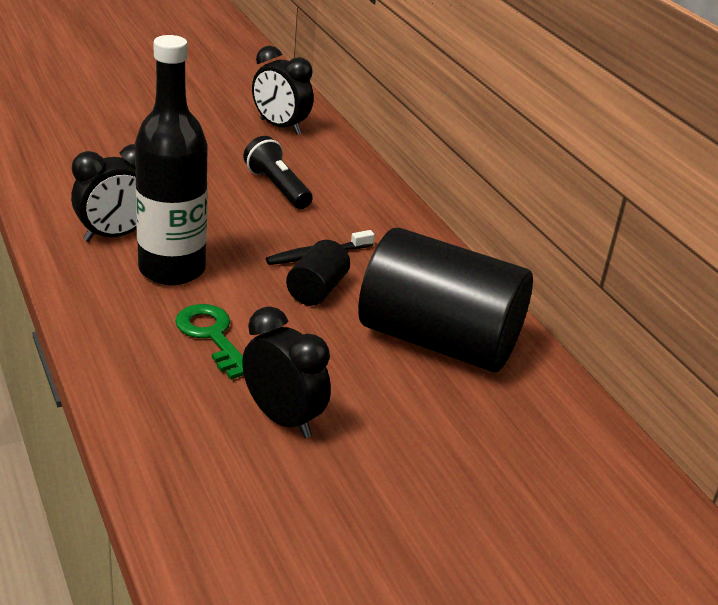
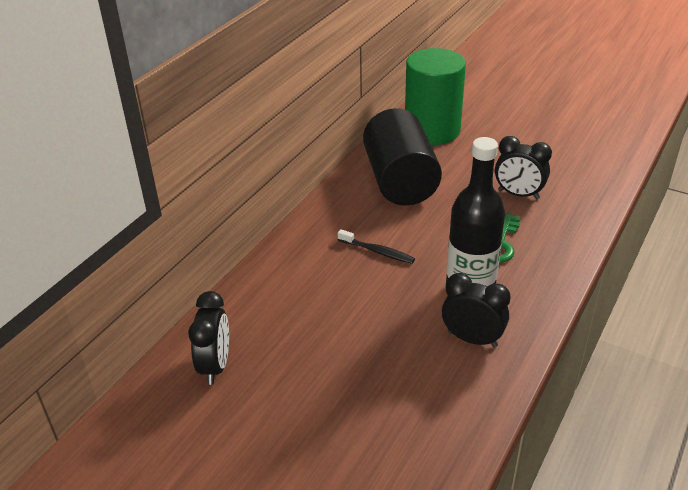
camera: 120 degrees left, 5 degrees up
black clock [242,306,331,438] -> black clock turned 75 degrees counterclockwise [495,136,552,199]
black flashlight [243,136,313,209] -> none
black cylinder [286,240,350,306] -> none
none -> green cylinder [405,48,466,145]

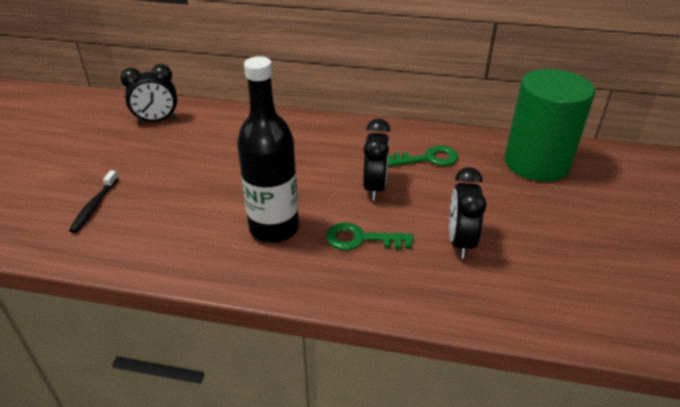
camera: 70 degrees right, 0 degrees up
black toothbrush [338,229,415,264] -> black toothbrush moved to [69,170,118,233]
black cylinder [363,108,442,206] -> green key [388,146,458,166]
black clock [442,273,511,347] -> black clock moved to [363,119,391,200]

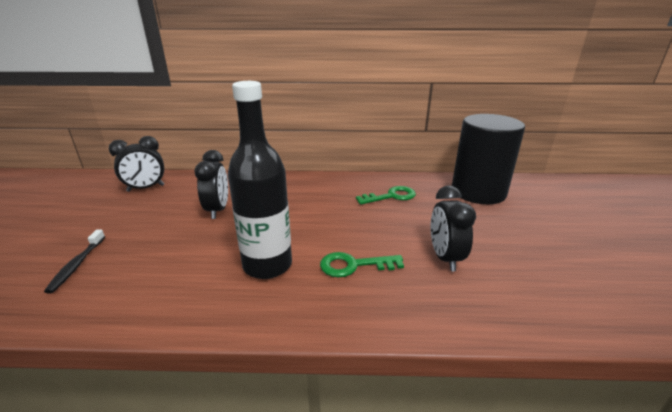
camera: 10 degrees left, 10 degrees down
black clock [363,119,391,200] -> black clock moved to [194,150,228,219]
green cylinder [505,69,595,182] -> black cylinder [452,114,525,204]

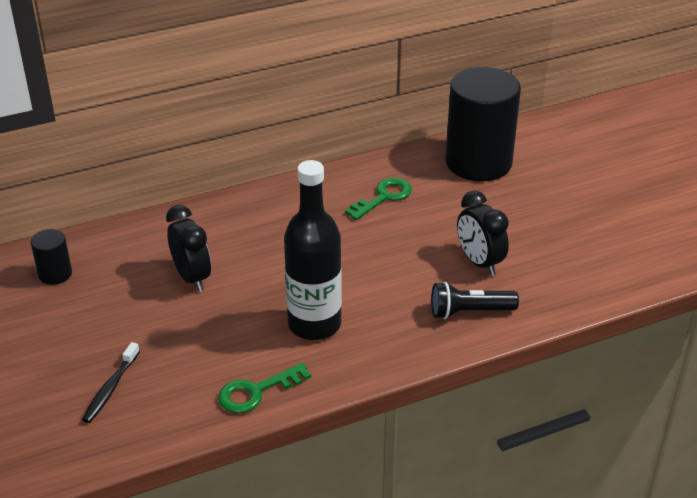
camera: 25 degrees left, 10 degrees up
black toothbrush [44,229,105,294] -> black toothbrush turned 45 degrees clockwise [82,342,140,423]
black clock [109,136,165,192] -> black cylinder [31,229,72,285]
green key [320,252,404,278] -> green key moved to [218,363,311,413]
none -> black flashlight [431,282,519,319]

